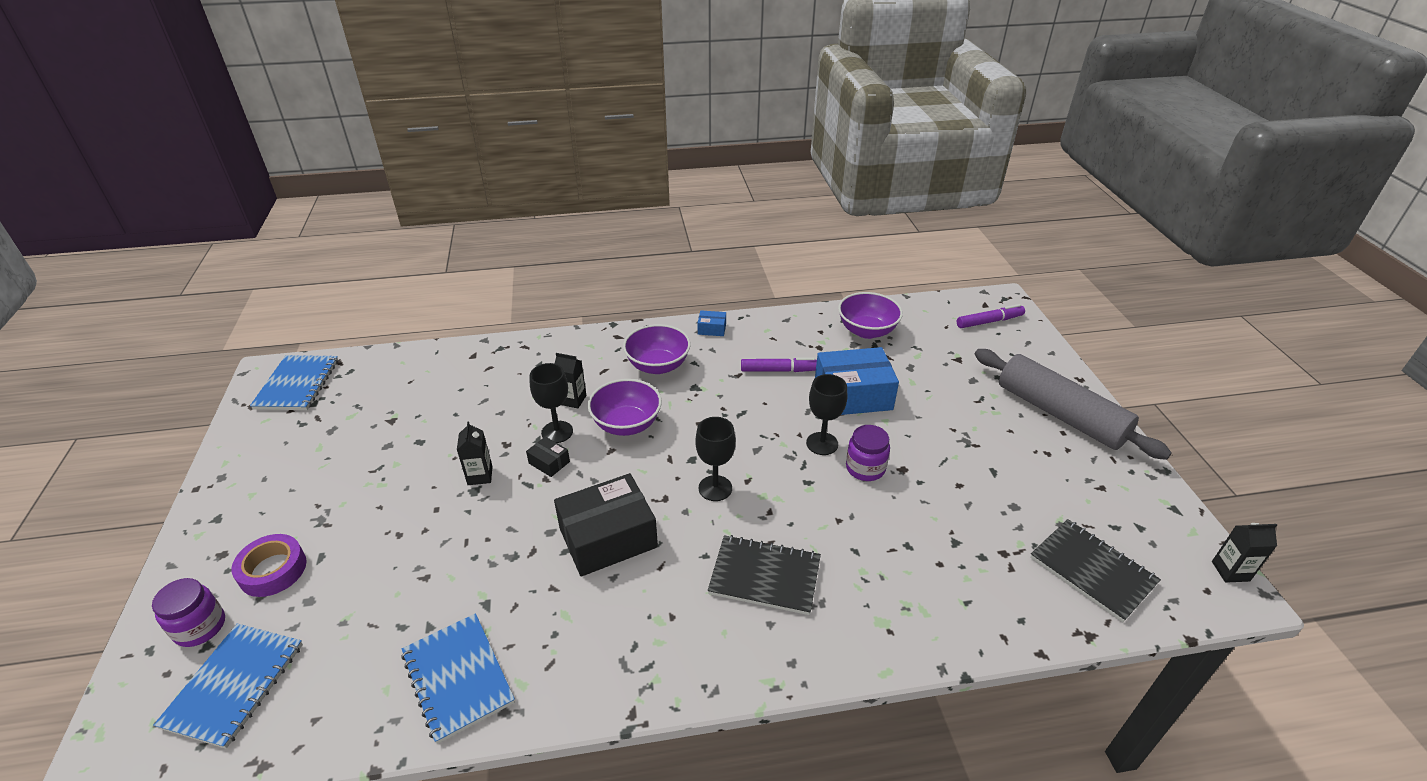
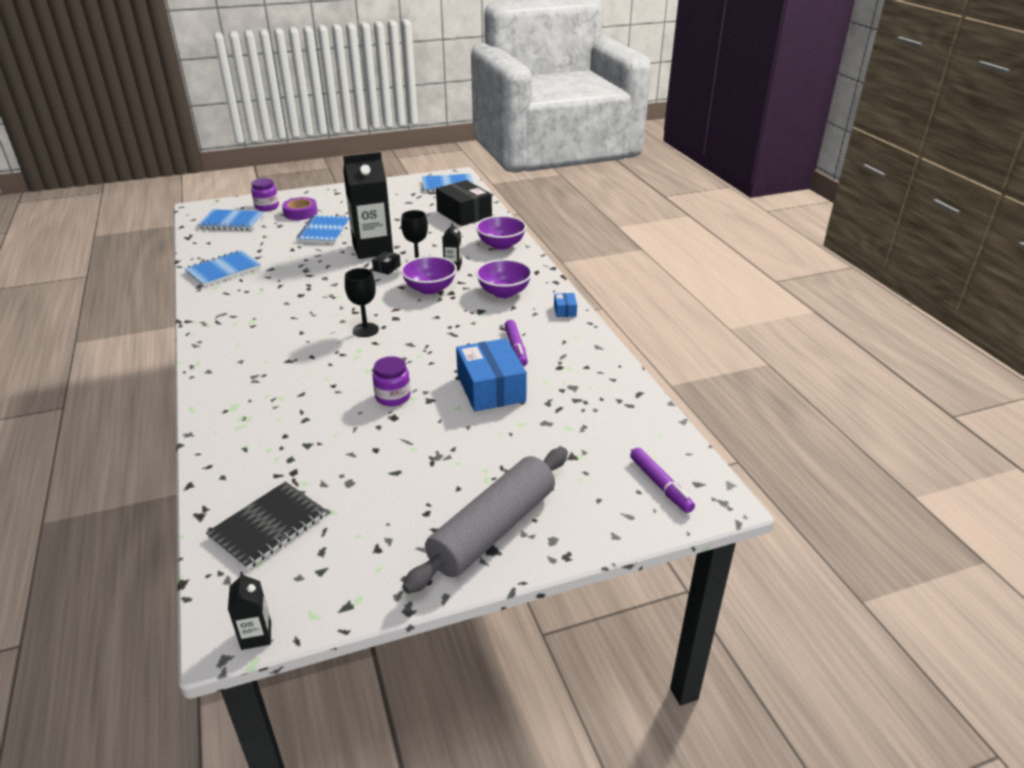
camera: 80 degrees right, 5 degrees down
black carton [457,421,493,485] -> black carton [343,152,393,259], size x2.32
black box [554,473,658,577] -> black box moved to [436,180,492,226]
black notebook [708,535,821,615] -> none
black goblet [806,374,847,455] -> none
purple bowl [838,292,903,339] -> purple bowl moved to [476,216,526,250]
none -> blue notebook [296,215,350,244]

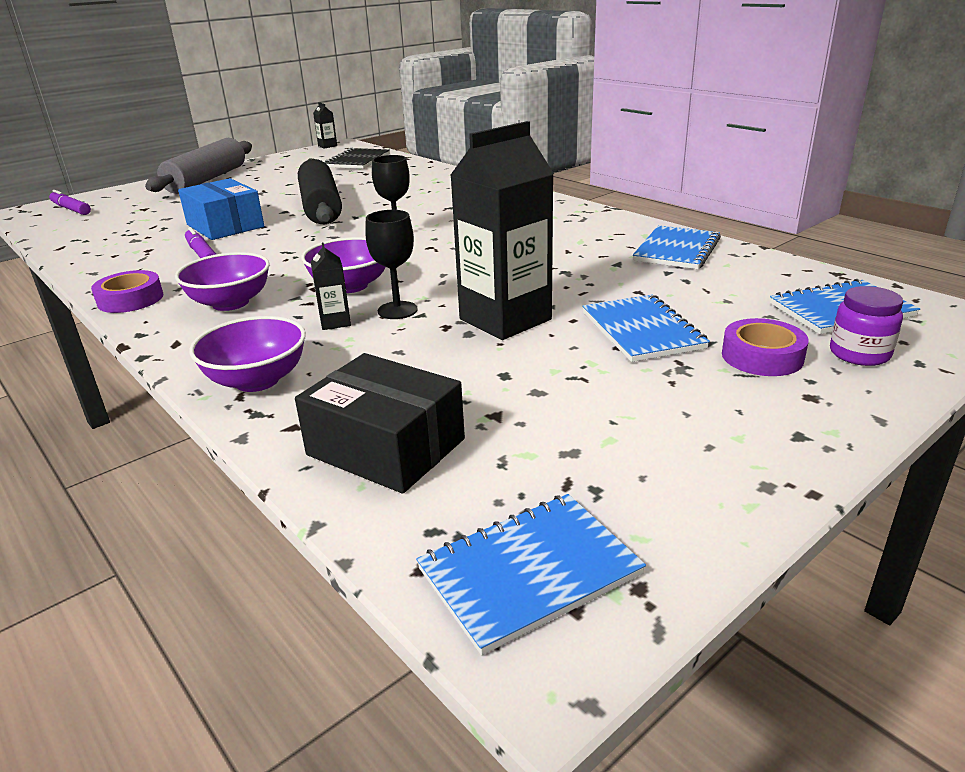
camera: 160 degrees right, 5 degrees down
black box [372,251,401,275] -> none
purple jar [373,356,411,406] -> black rolling pin [298,159,342,224]
blue box [554,293,577,317] -> purple tape [91,270,163,313]

